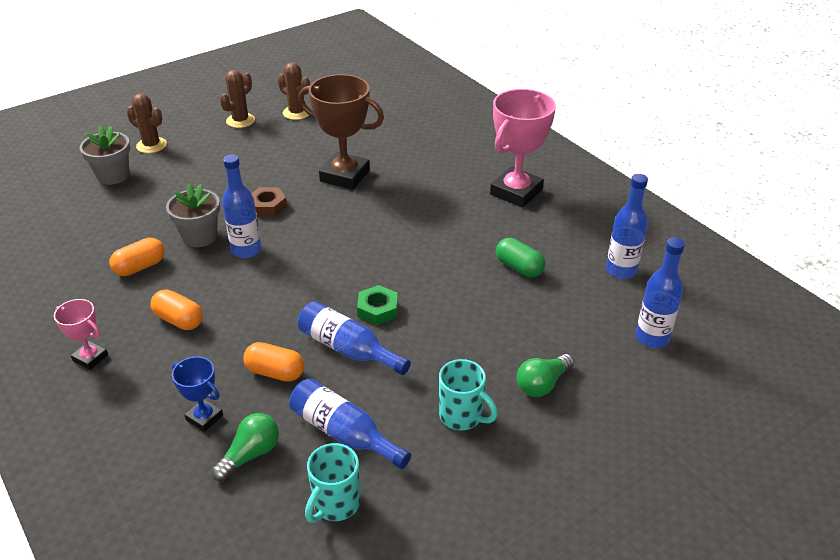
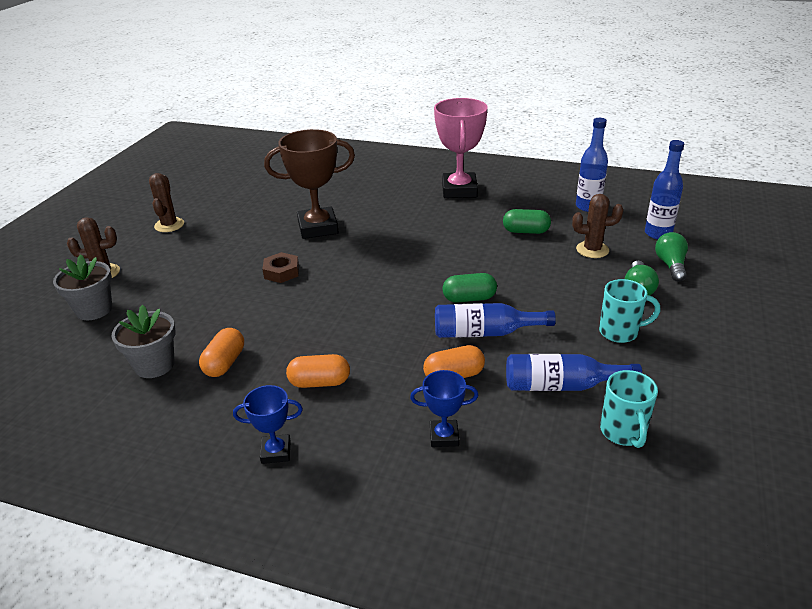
camera: 35 degrees left, 5 degrees down
pink trophy [54,299,108,370] -> blue trophy [233,385,303,464]
grey flower pot [166,183,220,247] -> grey flower pot moved to [111,305,176,378]
green light bulb [212,413,279,481] -> green light bulb moved to [655,232,688,282]
blue bottle [222,154,261,258] -> none
brown cactus [278,62,310,120] -> brown cactus moved to [572,194,623,258]
green nut [357,285,398,325] -> green capsule [443,273,497,303]

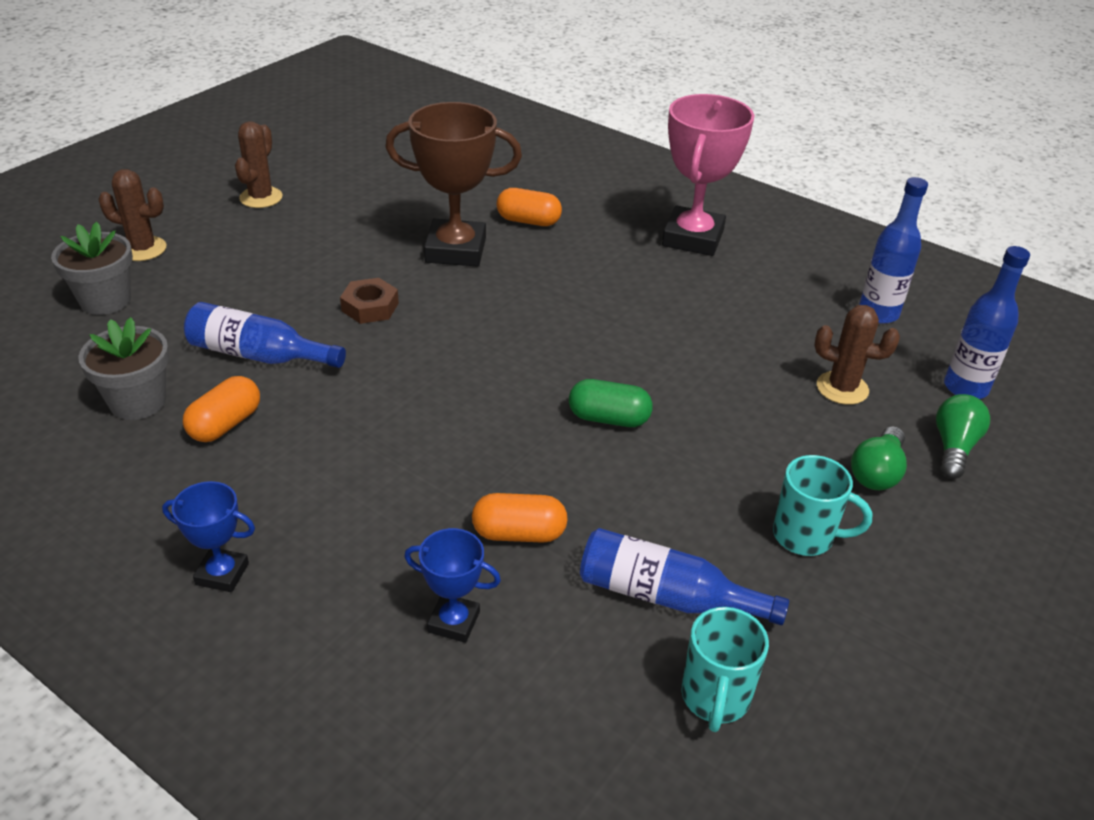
camera: 15 degrees right, 5 degrees up
orange capsule [286,354,350,388] -> orange capsule moved to [496,188,562,226]
blue bottle [435,303,556,338] -> blue bottle moved to [184,302,346,368]
green capsule [503,209,551,234] -> none

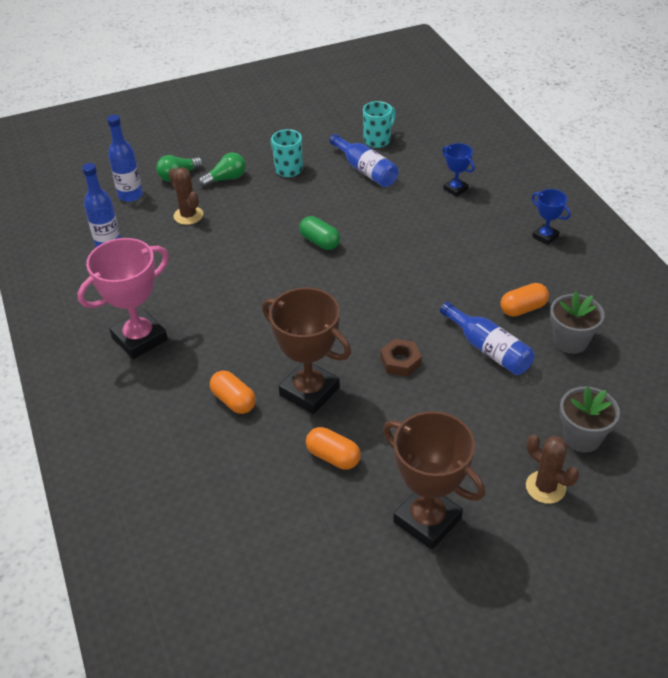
camera: 145 degrees left, 5 degrees up
brown cactus [235,121,283,208] -> brown trophy [383,411,485,550]
orange capsule [472,493,568,543] -> orange capsule moved to [306,427,361,470]

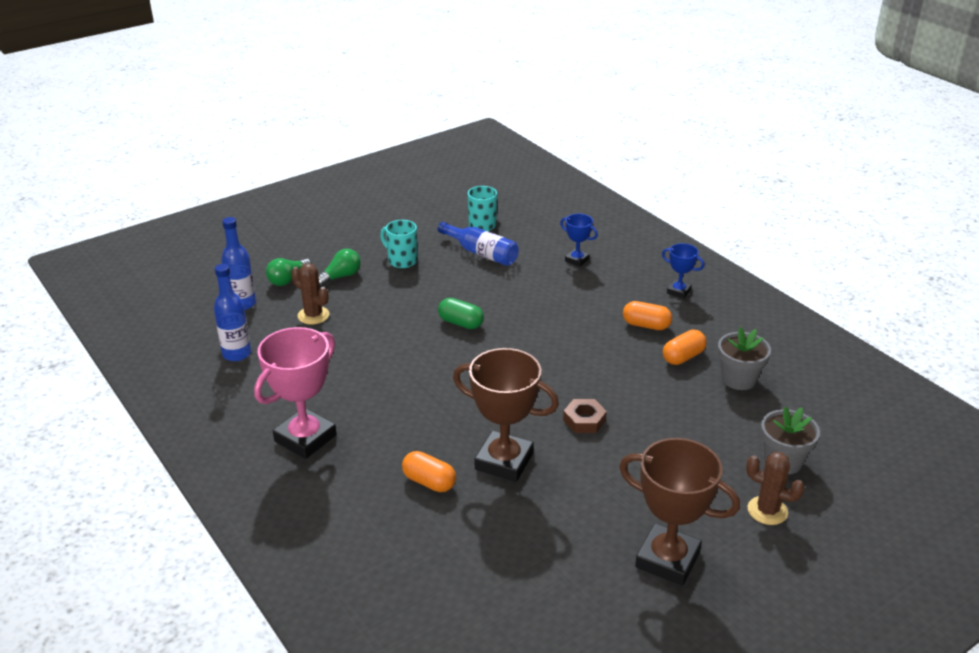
camera: 15 degrees left, 10 degrees down
orange capsule [306,427,361,470] -> orange capsule moved to [623,301,672,330]
blue bottle [440,302,534,375] -> none

